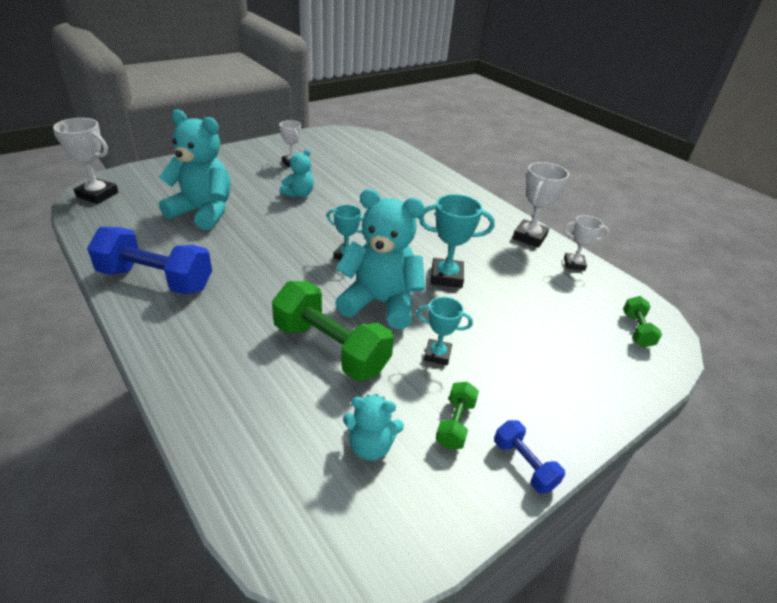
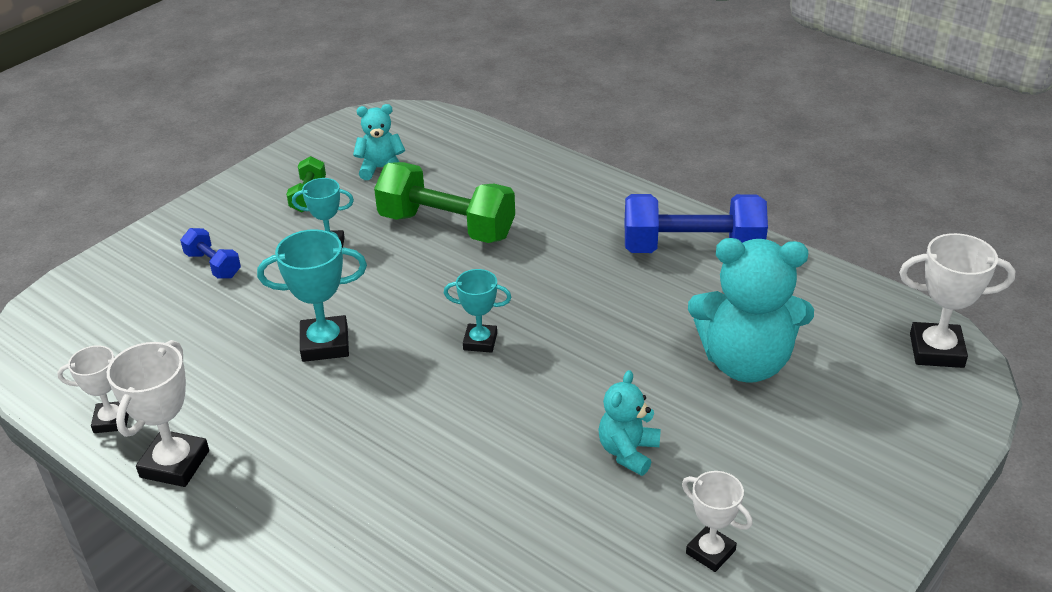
camera: 170 degrees right, 0 degrees up
turquoise teddy bear [335,189,425,329] -> none
blue dumbbell [494,420,565,494] -> blue dumbbell moved to [180,228,241,279]
green dumbbell [623,296,662,348] -> none

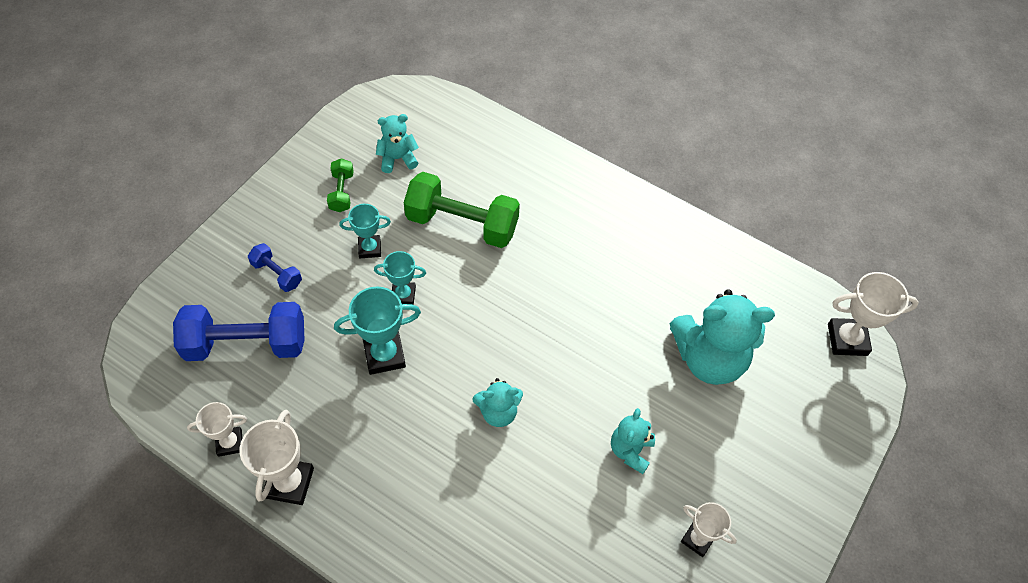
camera: 10 degrees left, 20 degrees up
turquoise trophy [444,269,511,353] -> turquoise trophy moved to [374,251,426,305]
blue dumbbell [625,194,768,253] -> blue dumbbell moved to [173,302,304,361]
none -> turquoise teddy bear [472,378,523,427]

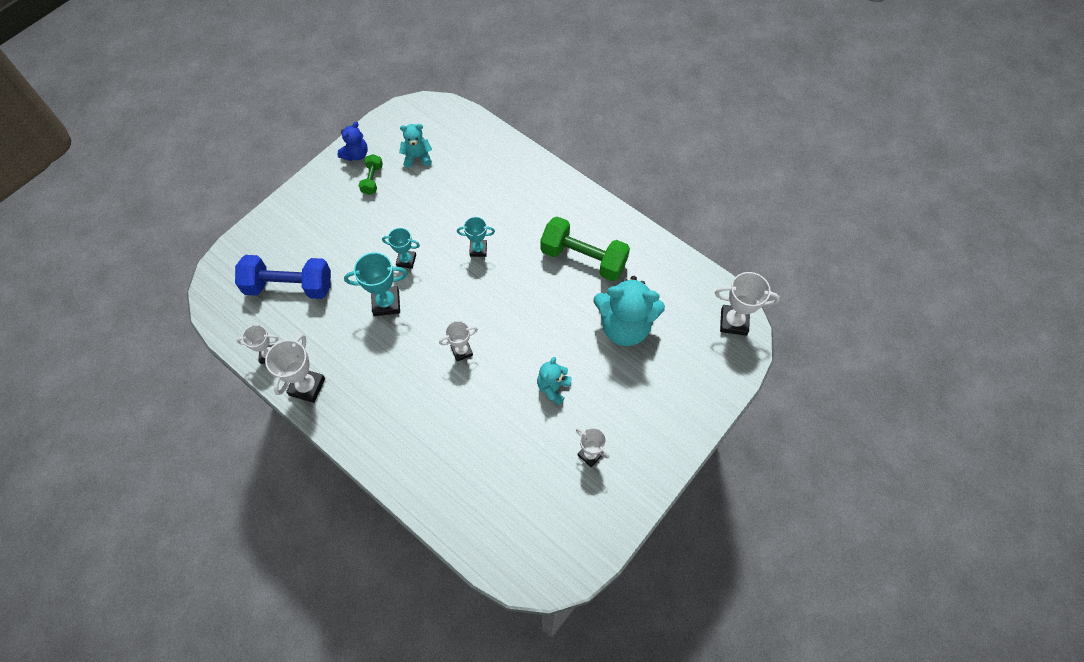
camera: 10 degrees right, 5 degrees up
blue dumbbell [248,243,302,292] -> none
turquoise trophy [339,204,391,258] -> turquoise trophy moved to [457,217,495,257]
green dumbbell [404,172,520,248] -> green dumbbell moved to [540,216,630,281]
turquoise teddy bear [472,378,523,427] -> white trophy [439,321,478,362]
none -> blue teddy bear [337,122,368,161]

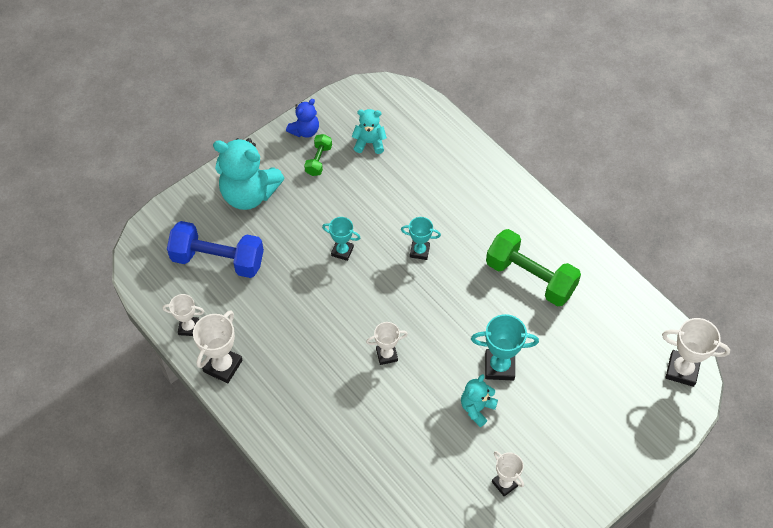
camera: 10 degrees right, 5 degrees down
turquoise trophy [344,252,408,316] -> turquoise trophy moved to [471,314,539,380]
turquoise teddy bear [593,276,665,346] -> turquoise teddy bear moved to [213,138,284,210]

